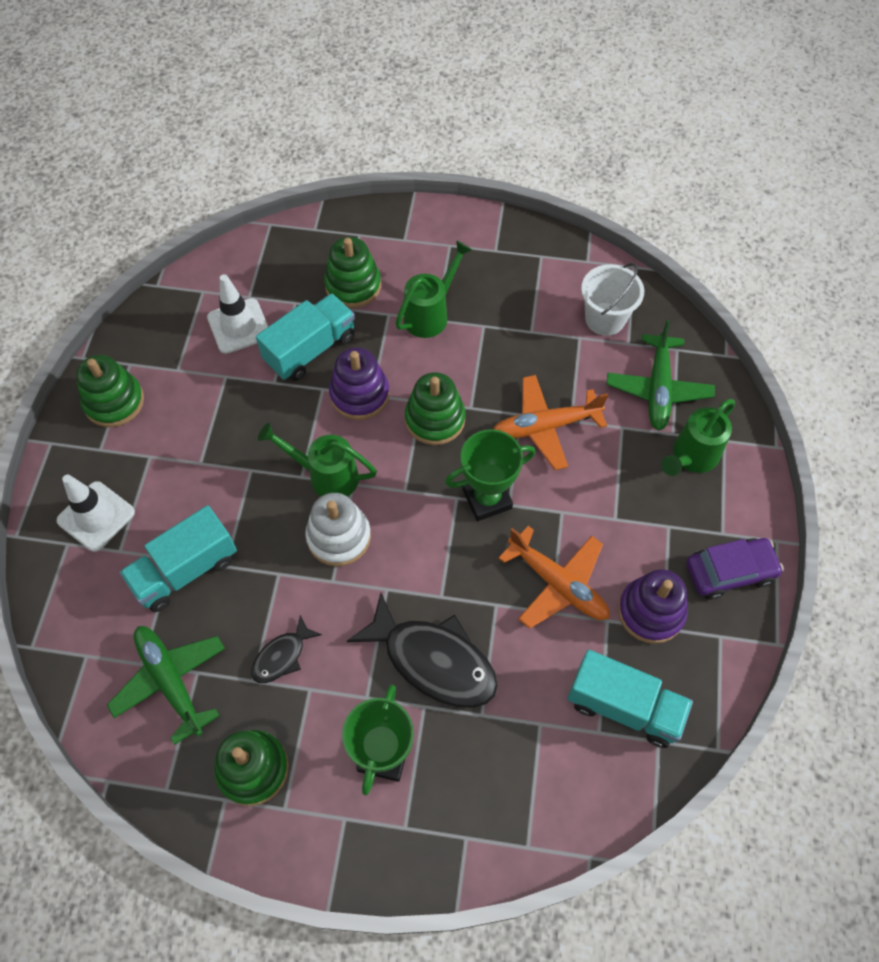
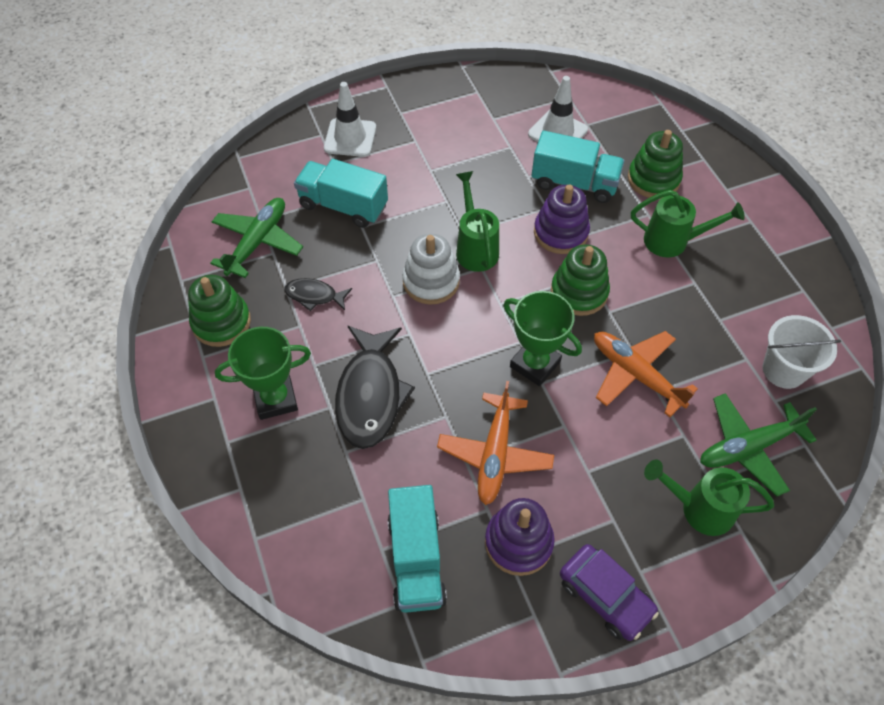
camera: 60 degrees right, 5 degrees down
green stacking toy [76,355,144,427] -> none

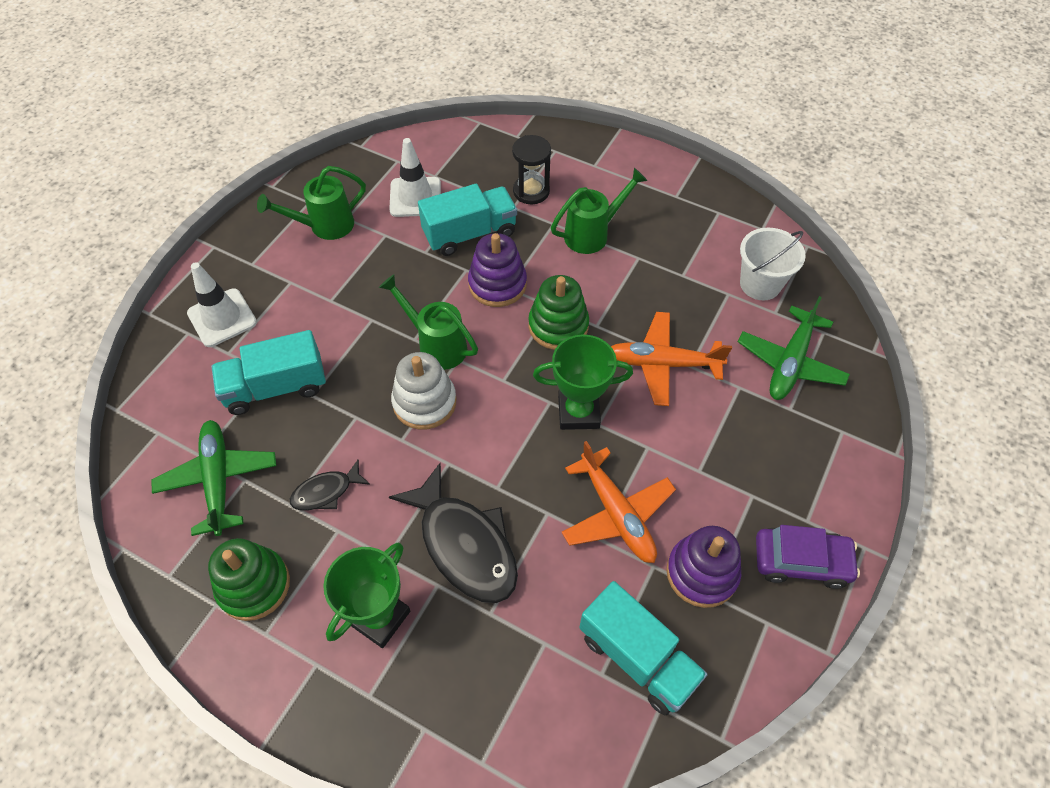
camera: 40 degrees left, 0 degrees up
green stacking toy [628,130,683,199] -> black hourglass [512,135,551,204]
green watering can [644,459,774,536] -> green watering can moved to [257,166,366,240]

